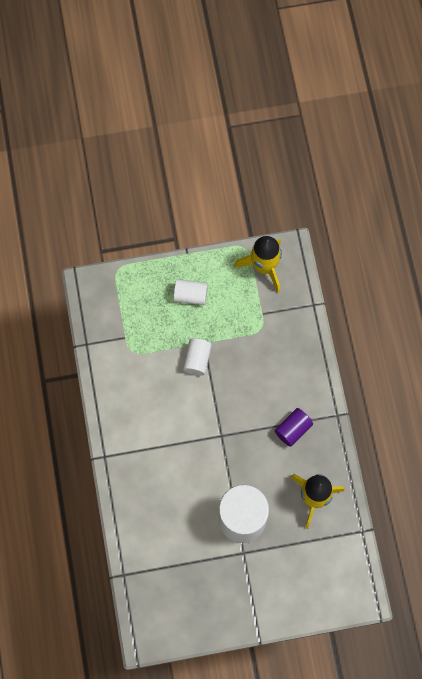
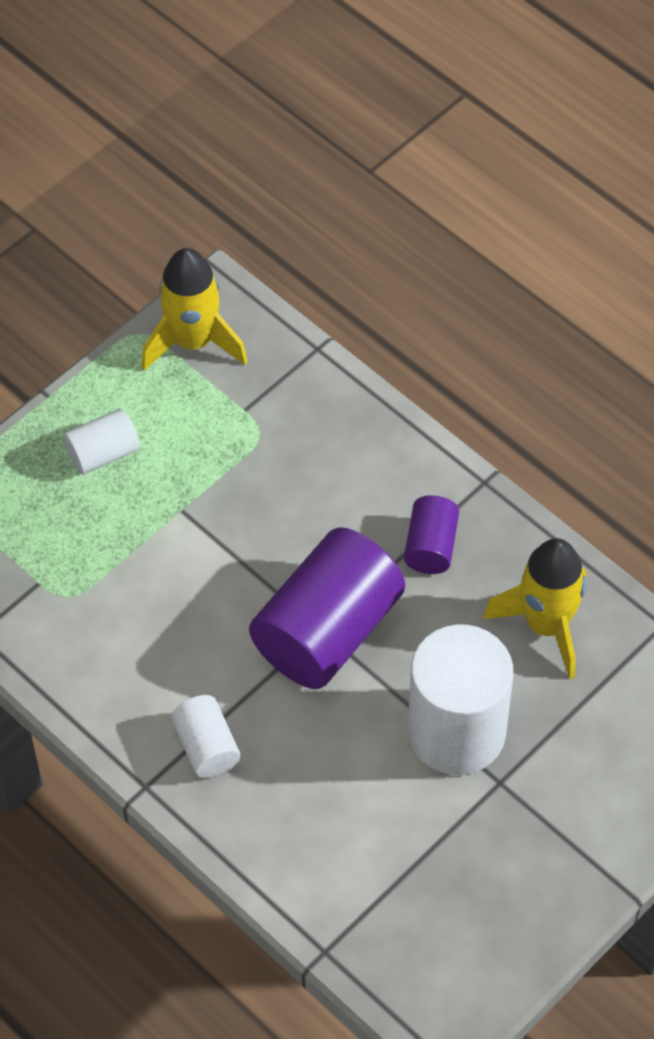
camera: 35 degrees left, 15 degrees down
white cylinder [183,338,212,376] -> white cylinder moved to [171,695,241,778]
none -> purple cylinder [249,527,405,689]

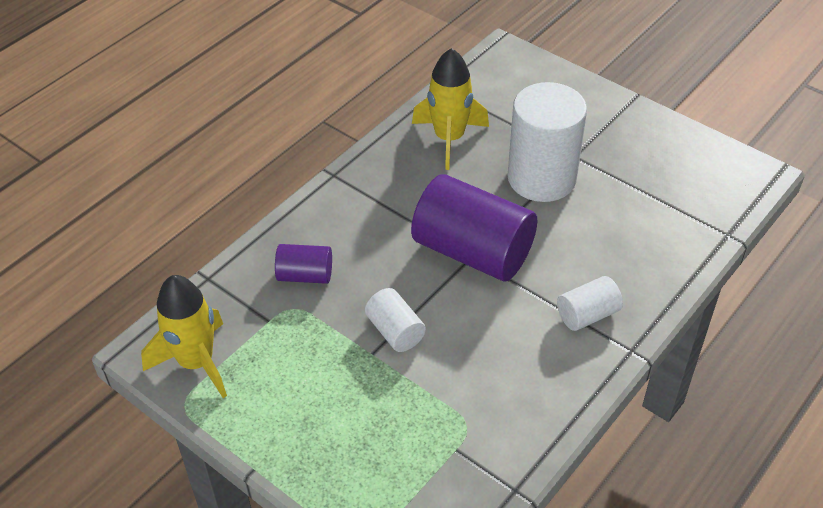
camera: 95 degrees left, 10 degrees down
white cylinder [63,409,140,475] -> white cylinder moved to [365,288,426,352]
purple cylinder [404,495,459,574] -> purple cylinder moved to [275,244,332,284]

